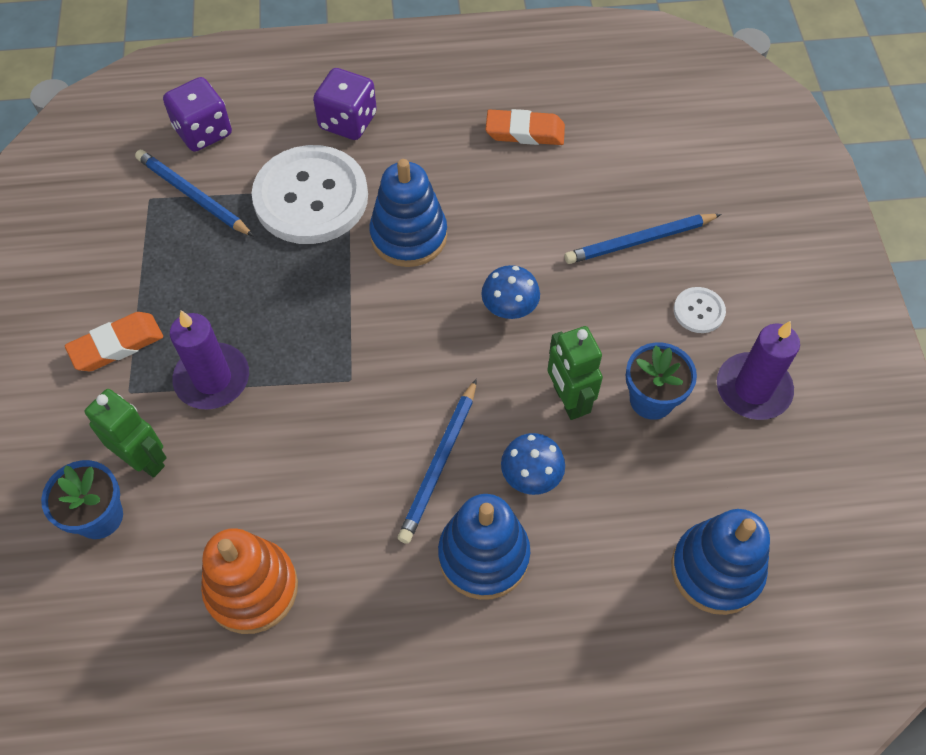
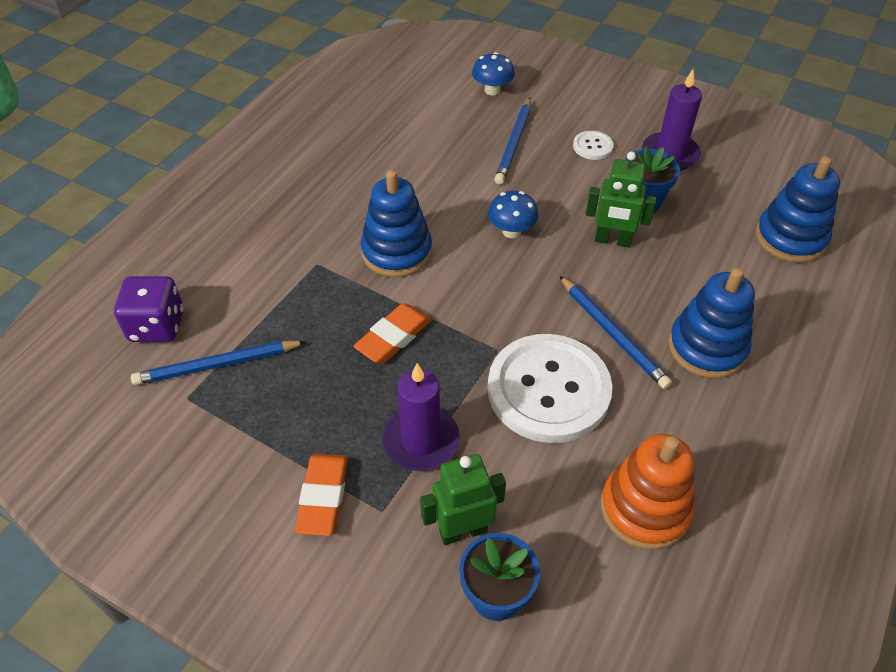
camera: 55 degrees left, 10 degrees down
white button [252,145,368,244] -> white button moved to [488,334,612,443]
purple dice [313,68,377,140] -> none
orange eraser [486,109,565,145] -> orange eraser moved to [353,303,431,364]
blue mushroom [501,433,565,495] -> blue mushroom moved to [472,52,515,95]

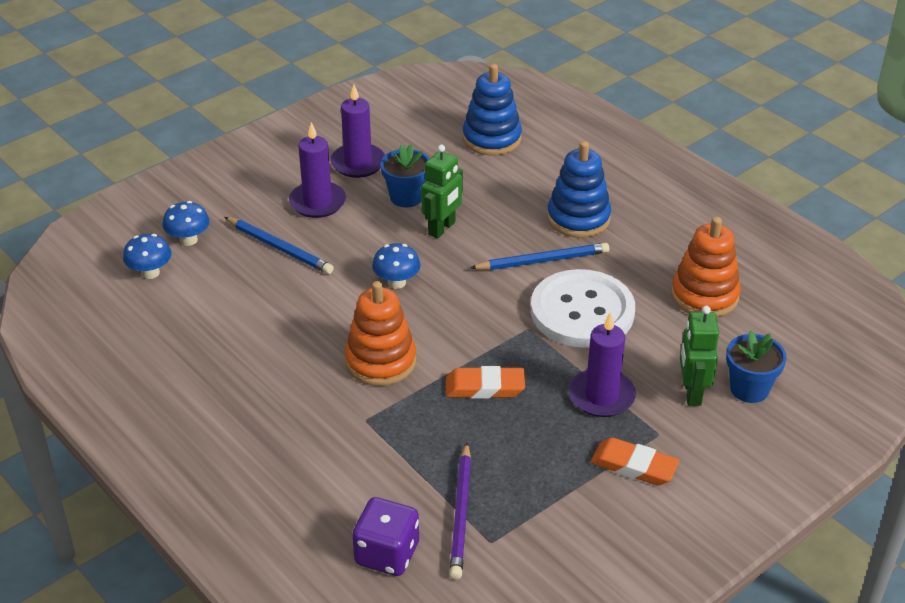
camera: 70 degrees left, 10 degrees down
blue pencil [131,341,306,385] -> purple pencil [449,442,471,580]
orange eraser [353,303,431,364] -> orange eraser turned 60 degrees counterclockwise [446,366,525,399]
blue stacking toy [360,170,432,277] -> orange stacking toy [345,281,416,386]
white button [573,131,614,160] -> purple candle [289,122,346,218]
none -> blue mushroom [123,234,172,279]

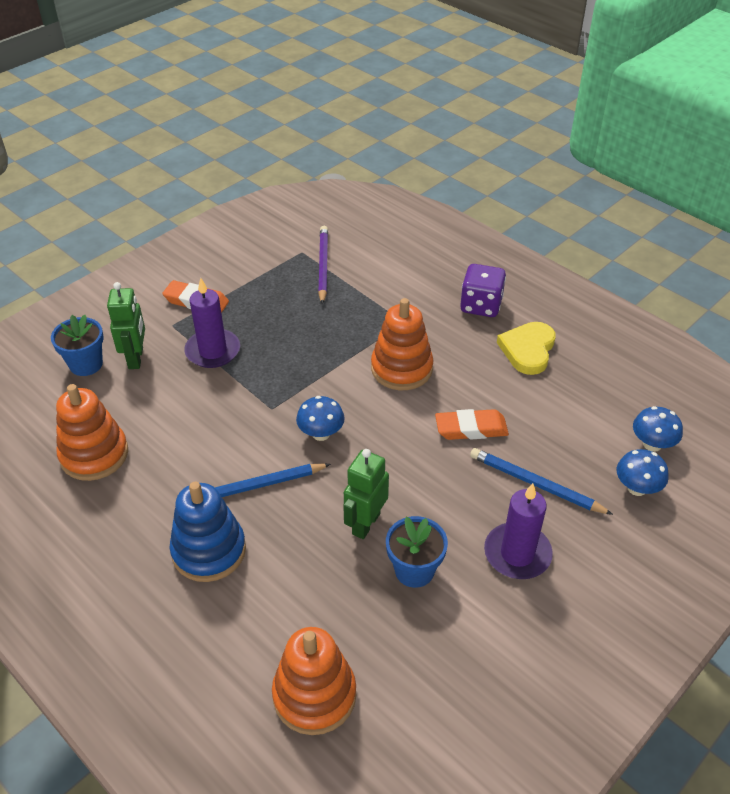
camera: 175 degrees right, 5 degrees up
purple candle [330,85,385,178] -> none
purple dice [352,497,419,576] -> purple dice moved to [460,264,506,317]
blue mushroom [372,243,421,289] -> blue mushroom moved to [296,396,345,441]
orange eraser [446,366,525,399] -> orange eraser moved to [435,409,509,440]
blue stacking toy [463,64,522,156] -> orange stacking toy [272,627,356,735]
white button [531,269,635,348] -> none
none -> yellow heart [497,322,556,375]

